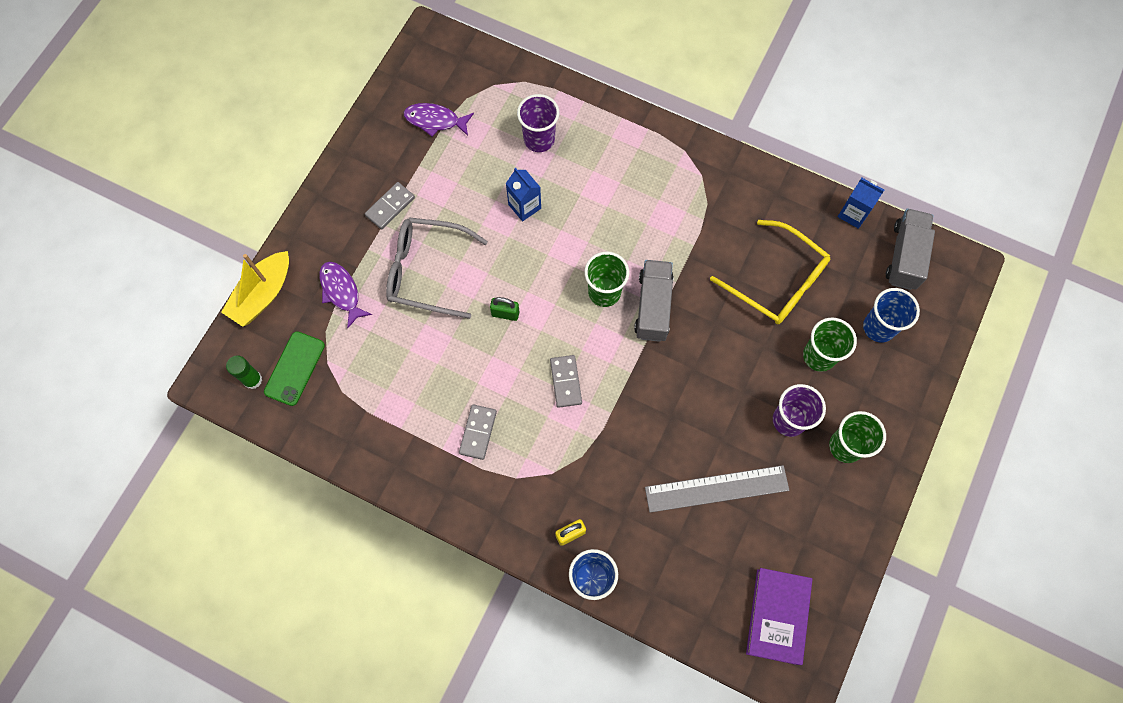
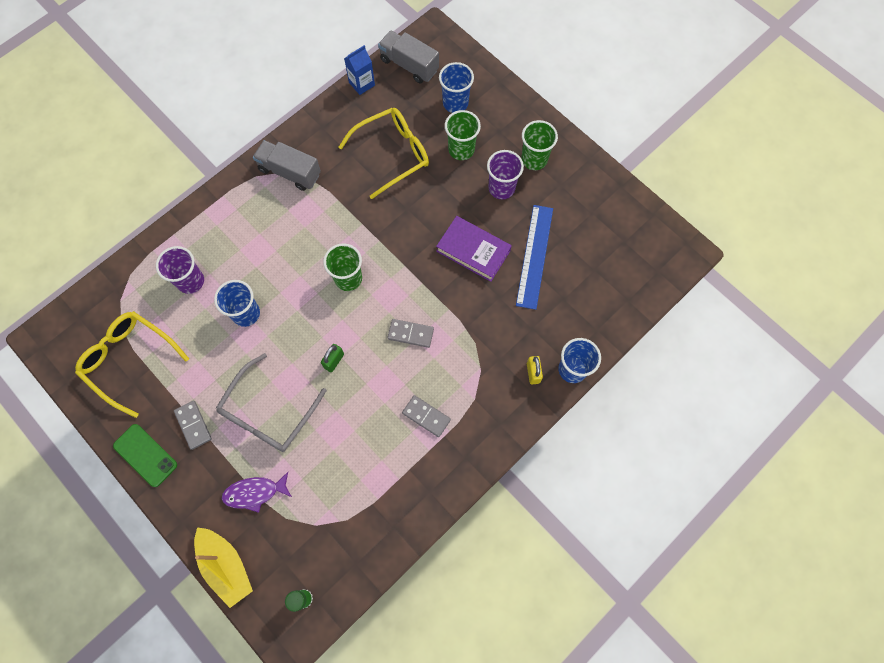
camera: 70 degrees left, 0 degrees up
green phone [264,331,325,406] -> green phone moved to [113,424,177,487]
purple fish [404,103,474,137] -> yellow glasses [75,311,189,418]
blue carton [506,168,541,222] -> blue cup [214,280,260,327]
grey truck [634,260,674,342] -> grey truck moved to [253,140,321,191]
grey ruler [645,465,789,513] -> blue ruler [516,205,553,310]
purple book [746,568,812,665] -> purple book moved to [436,216,512,282]

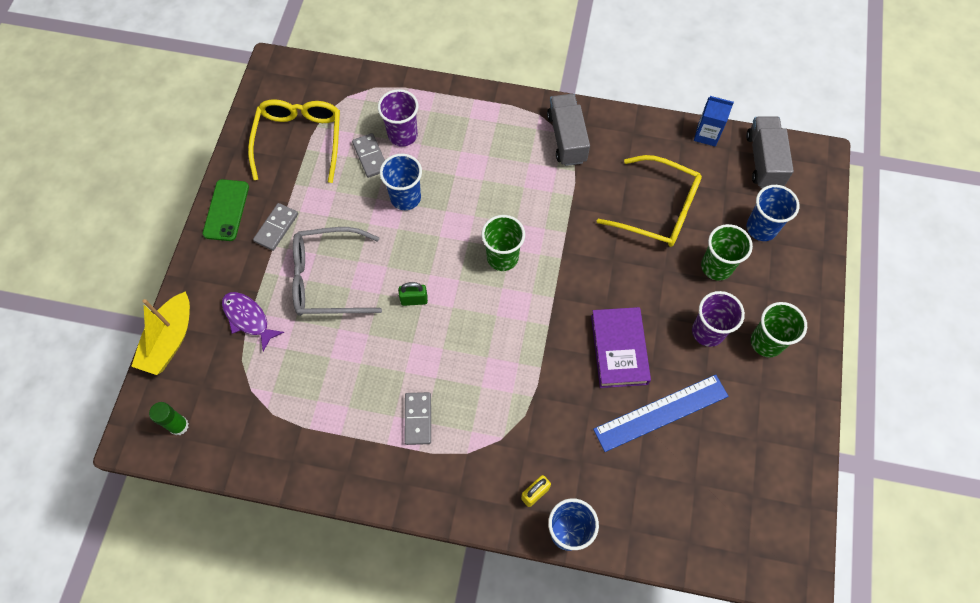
camera: 55 degrees right, 5 degrees down
grey domino [387,319,434,348] -> grey domino moved to [352,133,385,178]

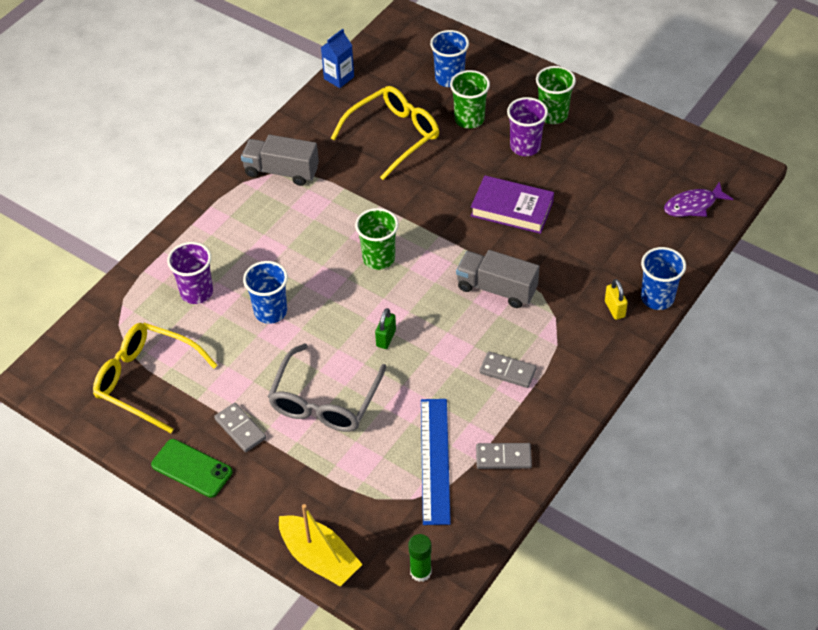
camera: 65 degrees left, 15 degrees down
purple fish [222,292,284,351] -> purple fish moved to [664,181,733,217]
grey domino [352,133,385,178] -> grey domino moved to [476,443,532,469]
blue ruler [593,375,729,452] -> blue ruler moved to [421,399,451,525]
grey truck [746,116,794,188] -> grey truck moved to [456,250,540,308]

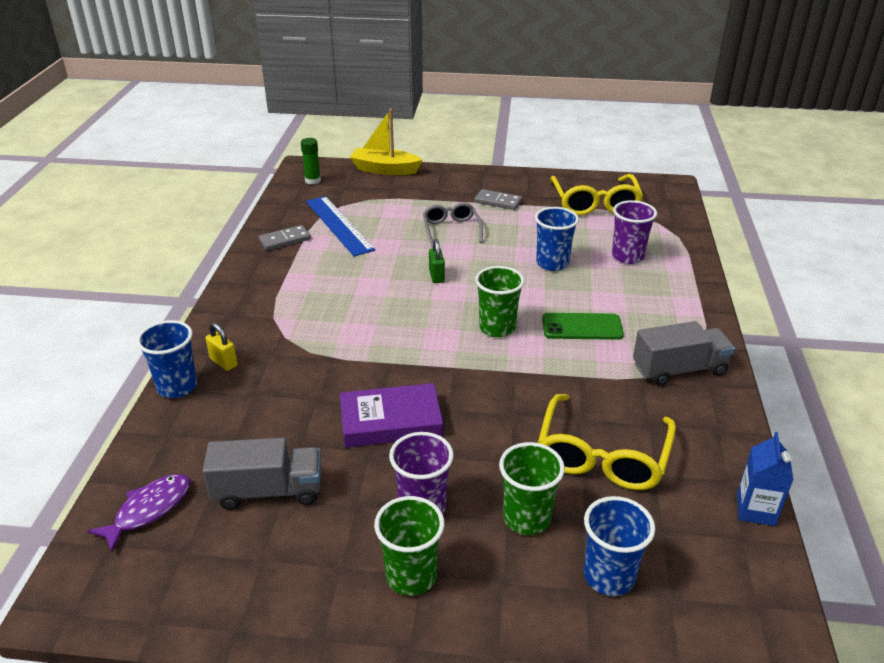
camera: 150 degrees right, 15 degrees down
yellow glasses [93,323,217,433] -> yellow glasses turned 90 degrees clockwise [551,174,643,216]
green phone [151,439,232,498] -> green phone moved to [542,313,624,340]
grey glasses [268,343,386,432] -> grey glasses [423,203,483,248], size x0.63
grey truck [456,250,540,308] -> grey truck moved to [203,438,321,510]
grey domino [479,351,537,388] -> none

